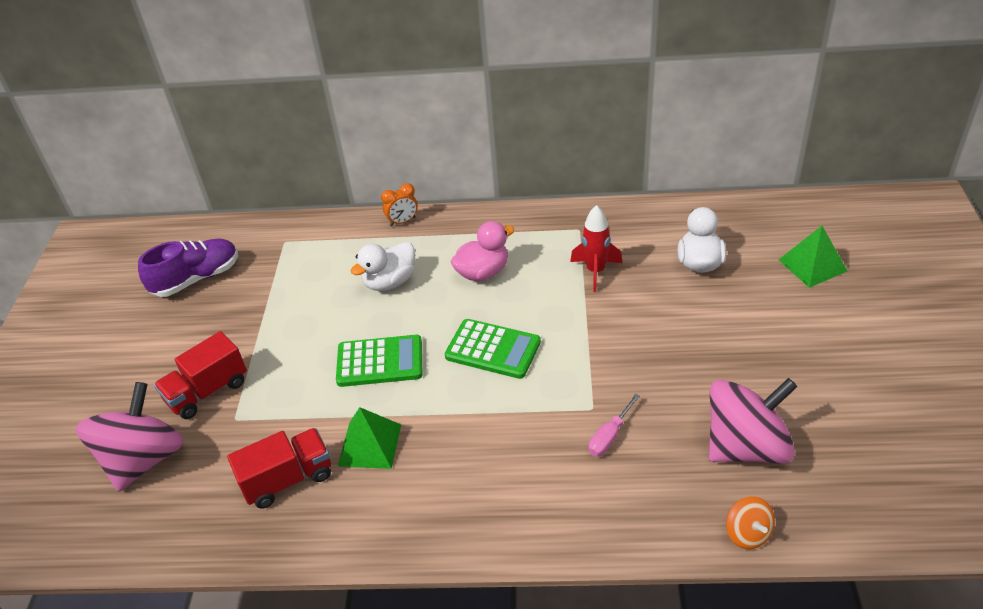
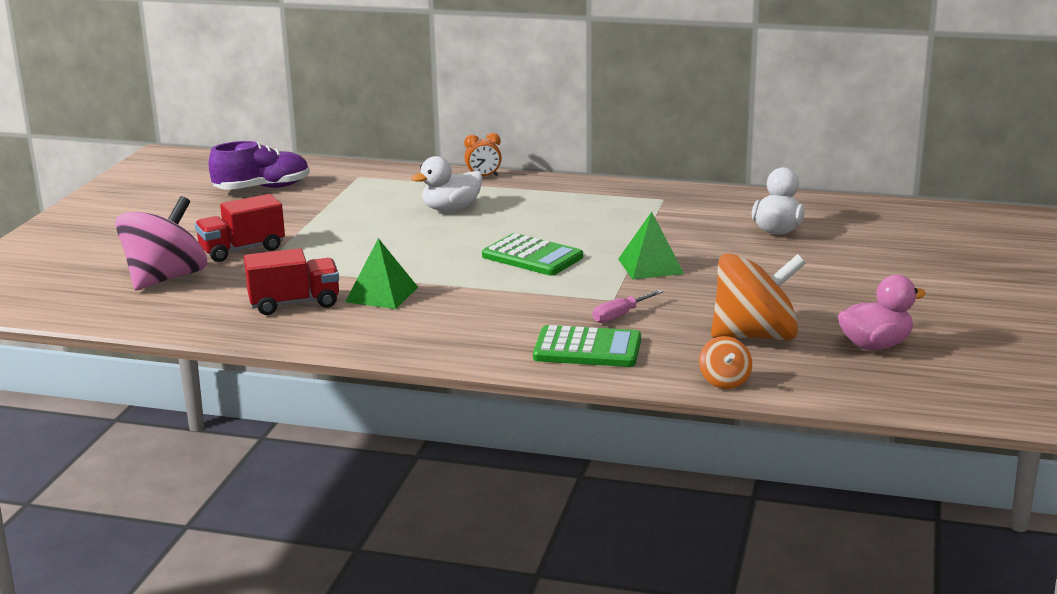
camera: 10 degrees right, 20 degrees down
green calculator [336,335,422,387] -> green calculator moved to [533,325,641,367]
pink duck [451,221,514,282] -> pink duck moved to [838,275,926,350]
red rocket [570,205,623,292] -> none
pink spinning top [709,378,797,464] -> orange spinning top [711,253,806,340]
green pyramid [779,226,847,288] -> green pyramid moved to [618,212,684,280]

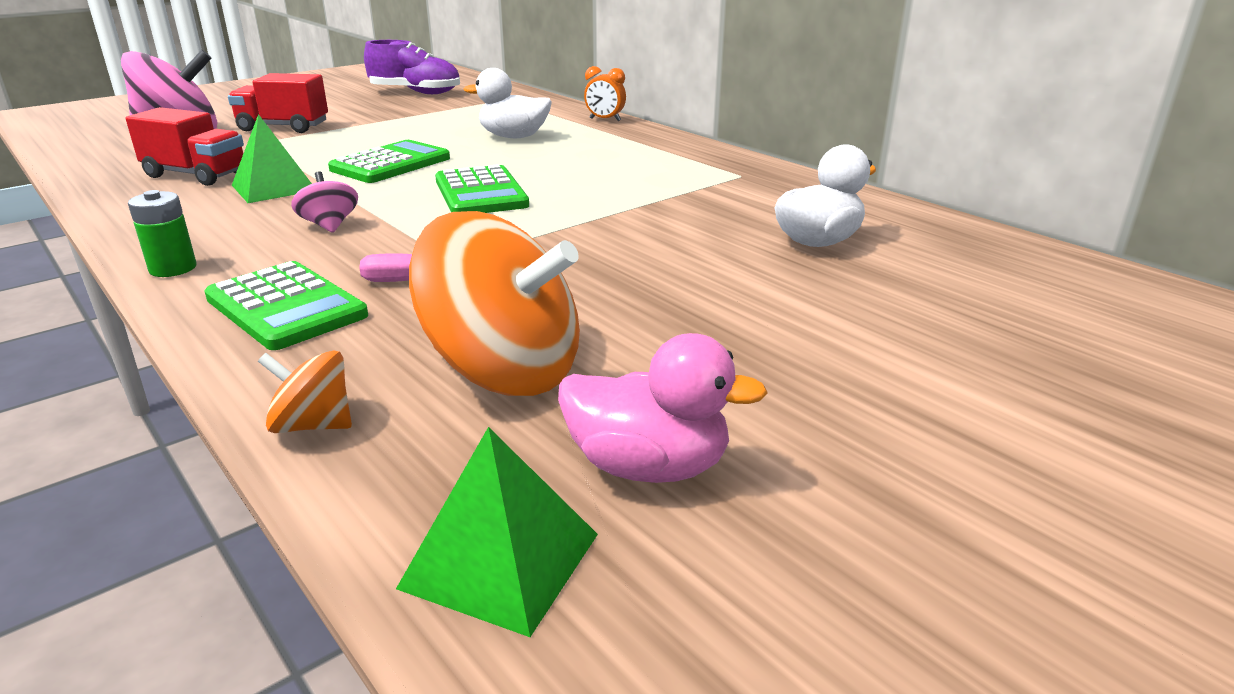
camera: 35 degrees right, 5 degrees up
green pyramid [618,212,684,280] -> green pyramid moved to [396,427,598,637]
orange spinning top [699,336,752,389] -> orange spinning top turned 75 degrees clockwise [258,350,352,433]
none -> green battery [128,190,197,277]
none -> pink spinning top [291,171,358,233]
none -> green calculator [328,140,450,183]

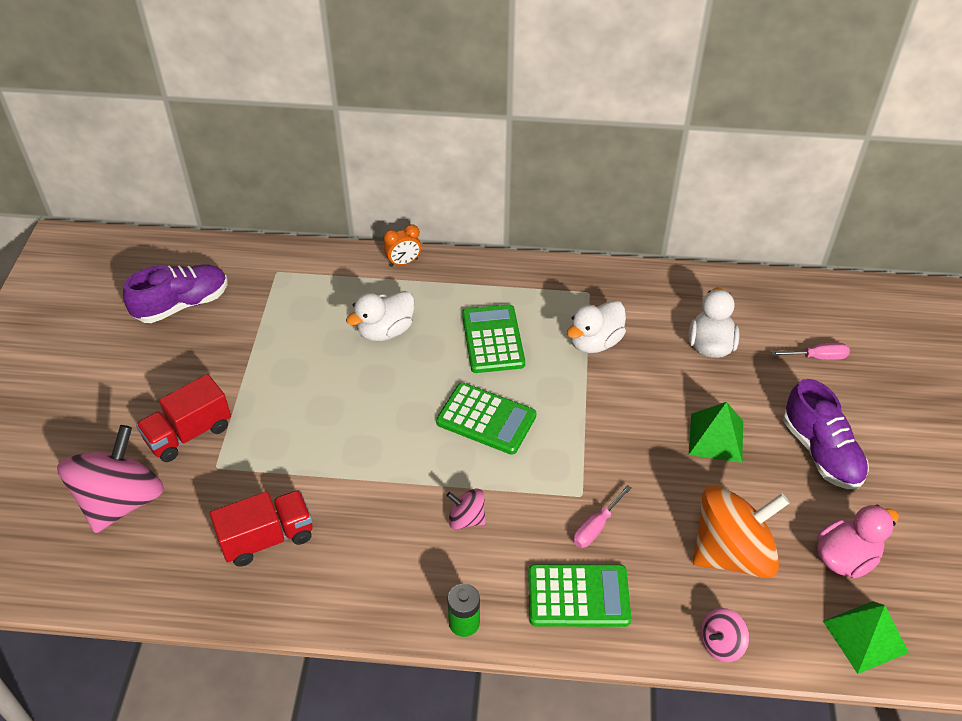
camera: 45 degrees left, 20 degrees up
green pyramid [232,114,312,203] -> green pyramid moved to [689,402,743,463]
orange spinning top [258,350,352,433] -> pink spinning top [701,608,749,662]
green calculator [328,140,450,183] -> green calculator moved to [462,304,525,373]
none -> white duck [567,301,626,353]
none -> pink screwdriver [771,343,850,360]
none -> purple shoe [783,379,869,489]

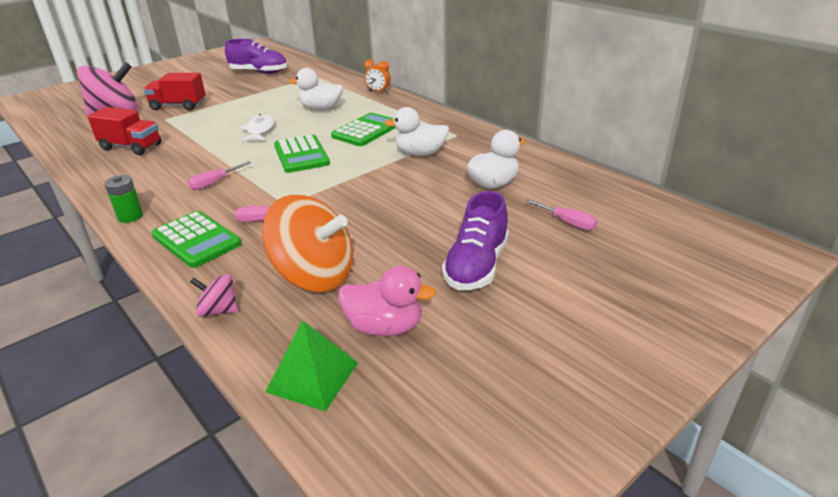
camera: 45 degrees right, 15 degrees down
pink spinning top [446,488,486,529] -> pink screwdriver [188,161,251,190]
green pyramid [689,402,743,463] -> none
none -> white fish [240,114,275,141]

